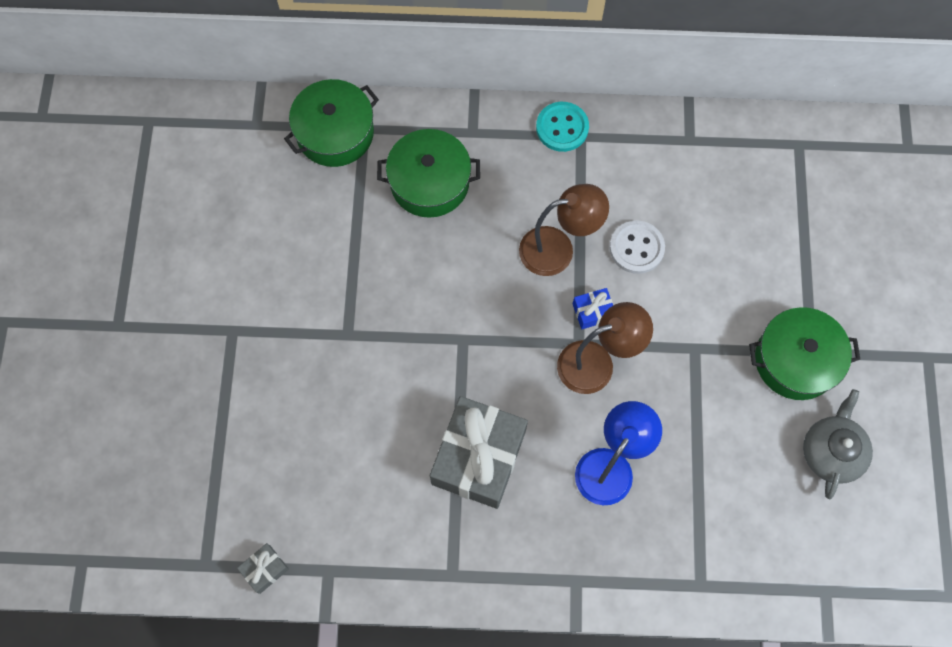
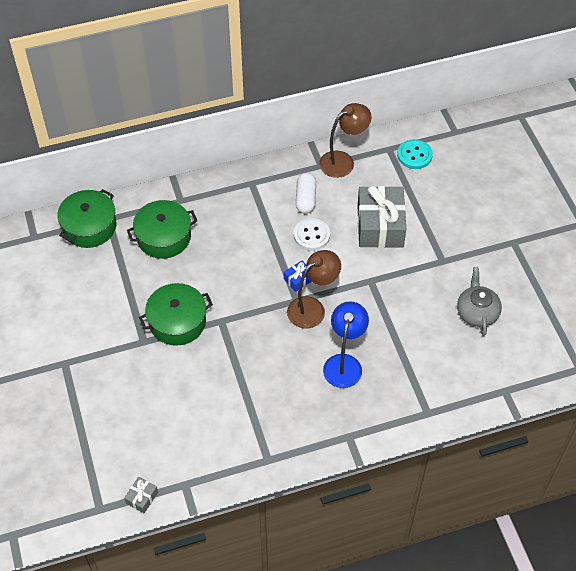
camera: 20 degrees left, 15 degrees down
grey gift [430,396,528,509] -> grey gift moved to [357,185,406,248]
brown lamp [519,184,609,276] -> brown lamp moved to [319,103,371,178]
turquoise button [536,102,589,152] -> turquoise button moved to [397,139,433,169]
green pot [749,307,860,400] -> green pot moved to [139,283,213,346]
none -> white capsule [296,173,316,214]

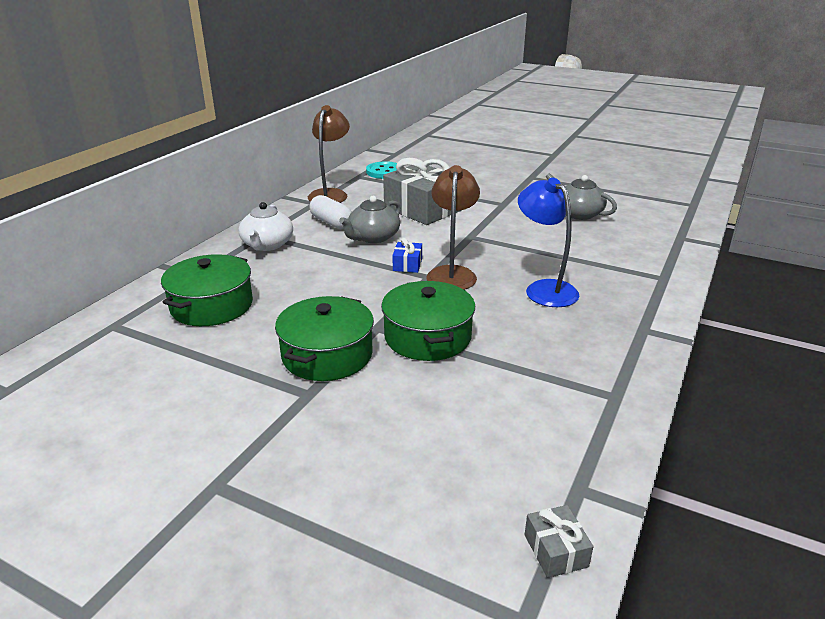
camera: 45 degrees left, 25 degrees down
green pot [57,189,116,248] -> green pot moved to [381,281,475,361]
white button [294,218,330,251] -> grey teapot [339,195,401,243]
none -> white teapot [239,202,293,251]

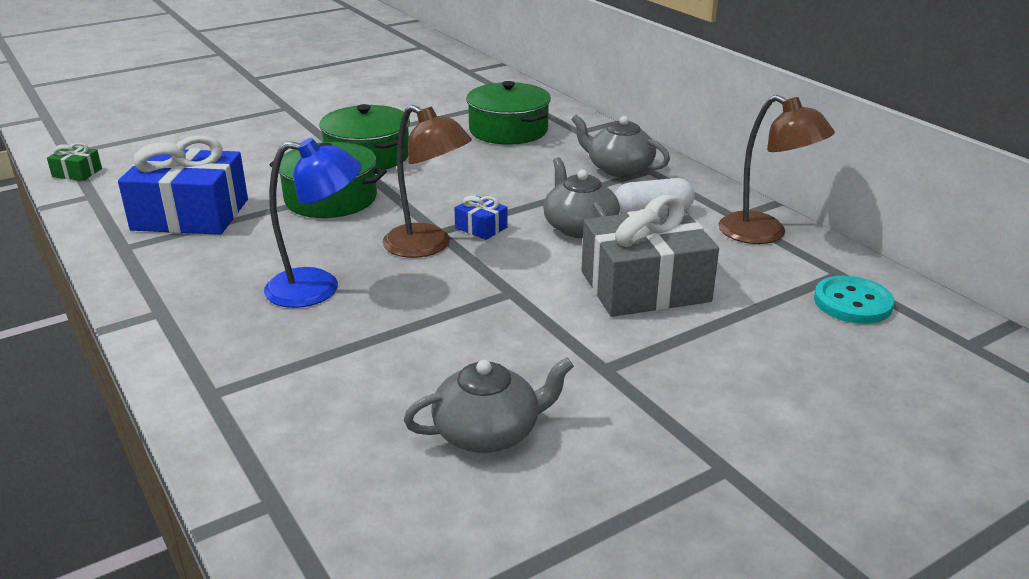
camera: 120 degrees right, 0 degrees up
white teapot [239,202,293,251] -> grey teapot [571,115,670,177]
grey gift [525,505,593,578] -> green gift [47,142,102,181]
none -> blue gift [118,135,248,235]

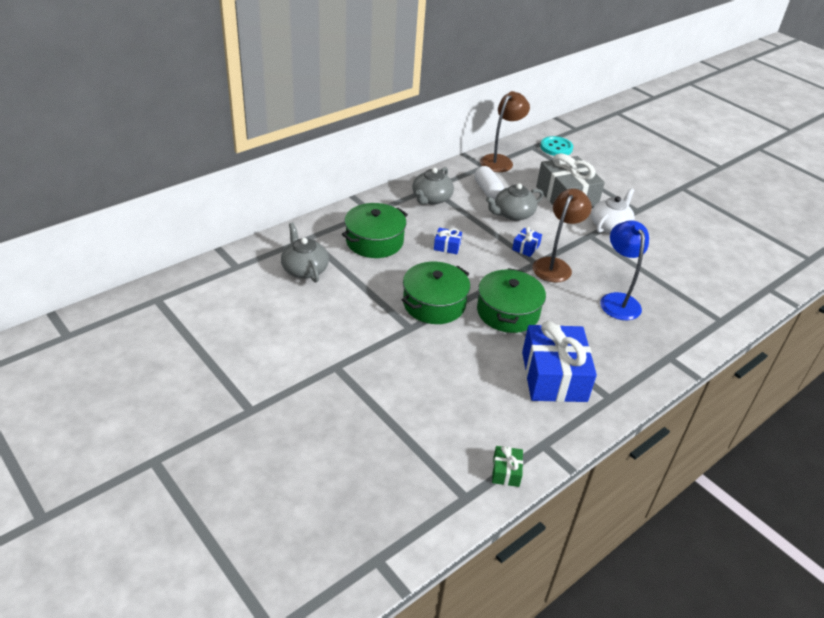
camera: 100 degrees left, 10 degrees up
grey teapot [404,358,574,453] -> grey teapot moved to [281,222,329,282]
none -> blue gift [434,228,462,254]
none -> white teapot [591,188,635,233]

